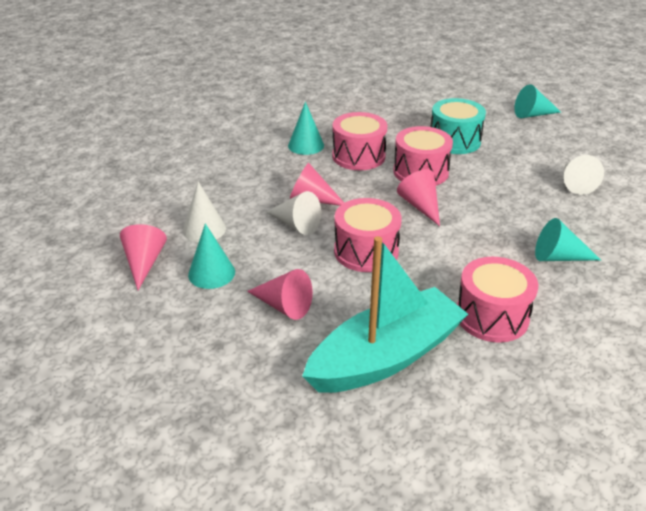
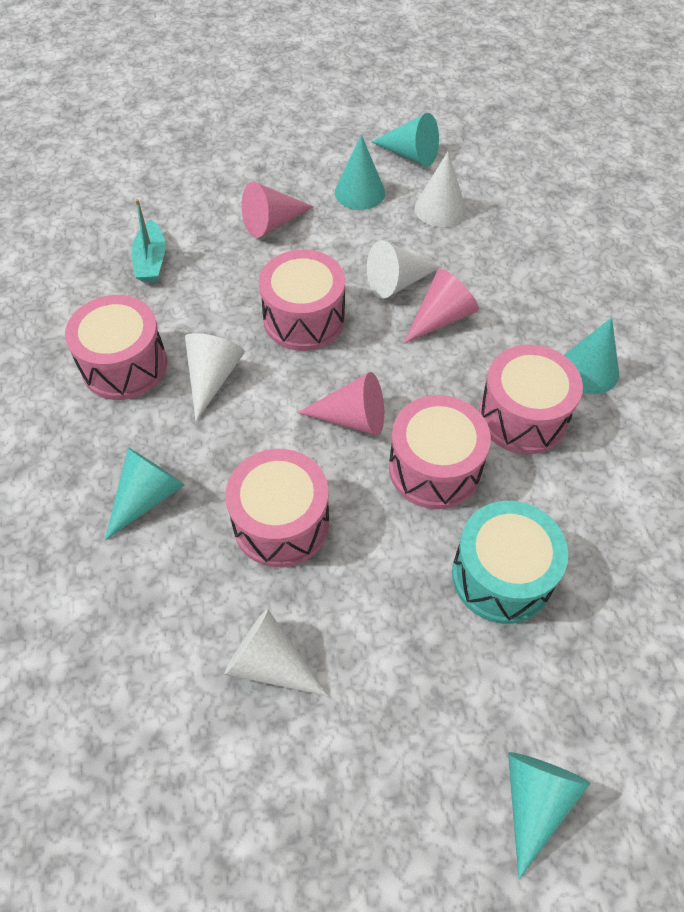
camera: 120 degrees right, 20 degrees up
pink cone [120,224,167,290] -> turquoise cone [371,113,439,167]
turquoise boat [302,236,468,393] -> turquoise boat [132,199,166,282], size x0.44
none -> white cone [185,333,245,421]
none -> pink drum [225,449,329,567]

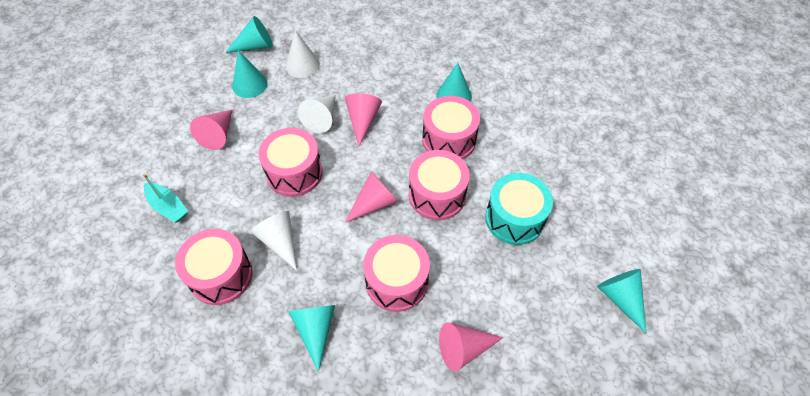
camera: 45 degrees left, 0 degrees up
white cone [224,609,329,697] -> pink cone [439,322,504,372]

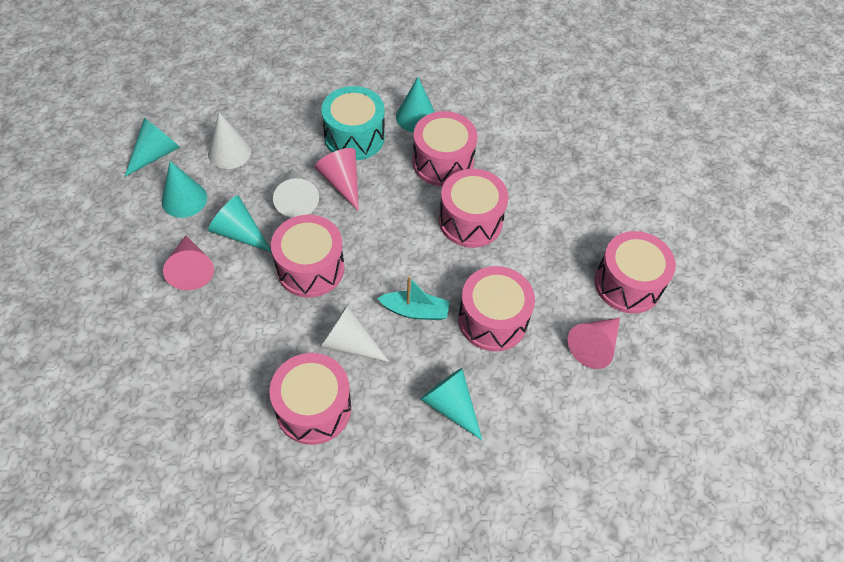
camera: 35 degrees left, 0 degrees up
turquoise boat [143,174,188,223] -> turquoise boat moved to [377,276,450,320]
pink cone [345,172,398,223] -> none
turquoise drum [485,173,553,245] -> turquoise drum moved to [321,86,385,160]
turquoise cone [597,269,647,334] -> turquoise cone moved to [208,195,272,252]
none -> pink drum [595,231,676,314]

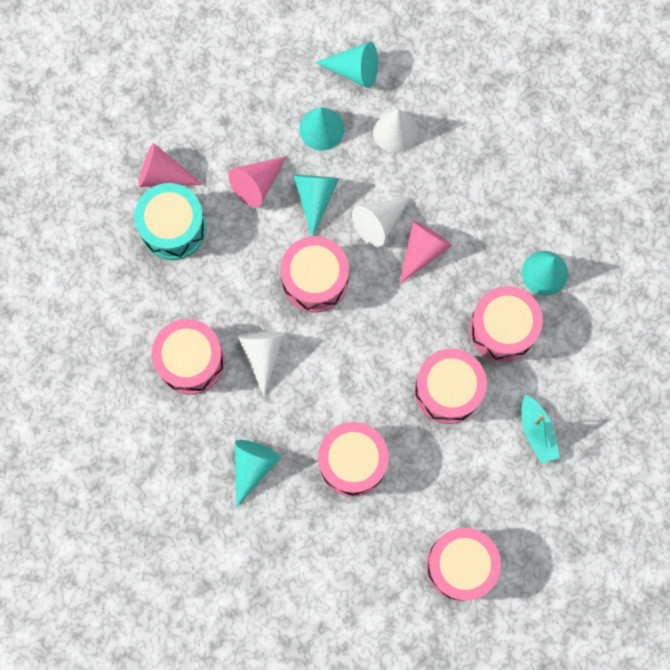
camera: 65 degrees right, 20 degrees up
turquoise drum [321,86,385,160] -> turquoise drum moved to [134,183,206,260]
turquoise boat [377,276,450,320] -> turquoise boat moved to [522,395,560,464]
pink cone [568,318,620,369] -> pink cone moved to [139,143,204,187]

